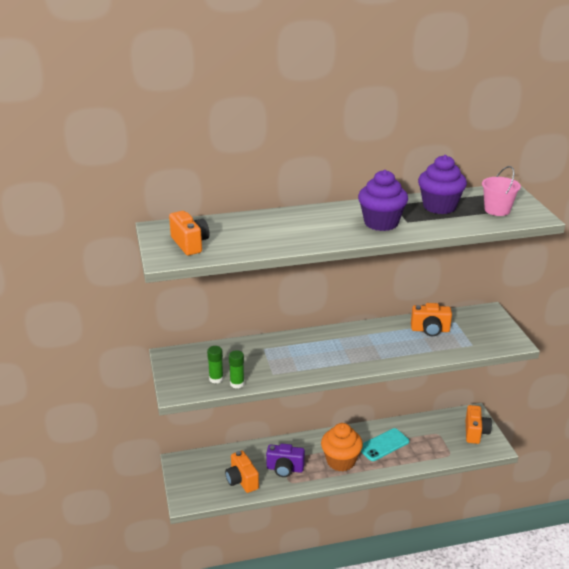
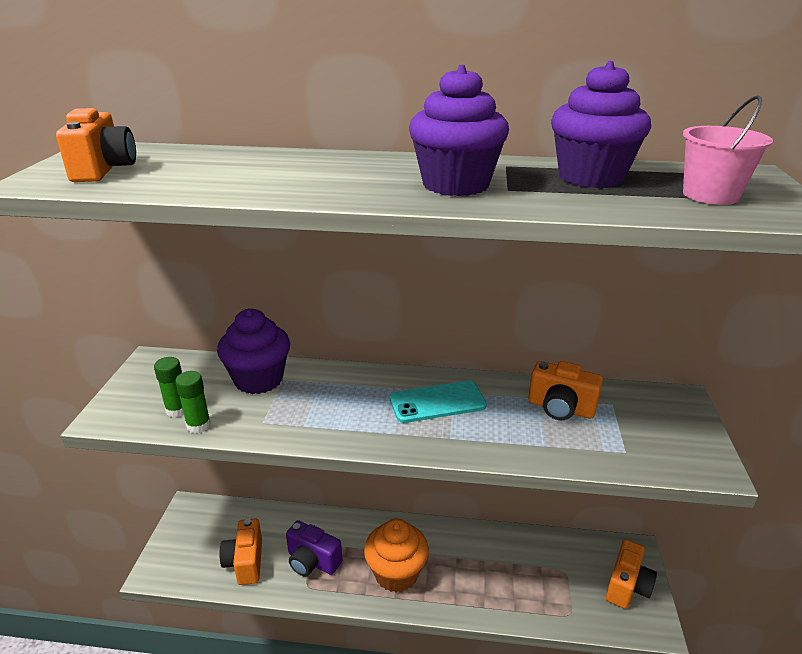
camera: 20 degrees right, 0 degrees up
turquoise phone [361,428,409,461] -> turquoise phone moved to [390,381,487,423]
none -> purple cupcake [217,309,290,394]

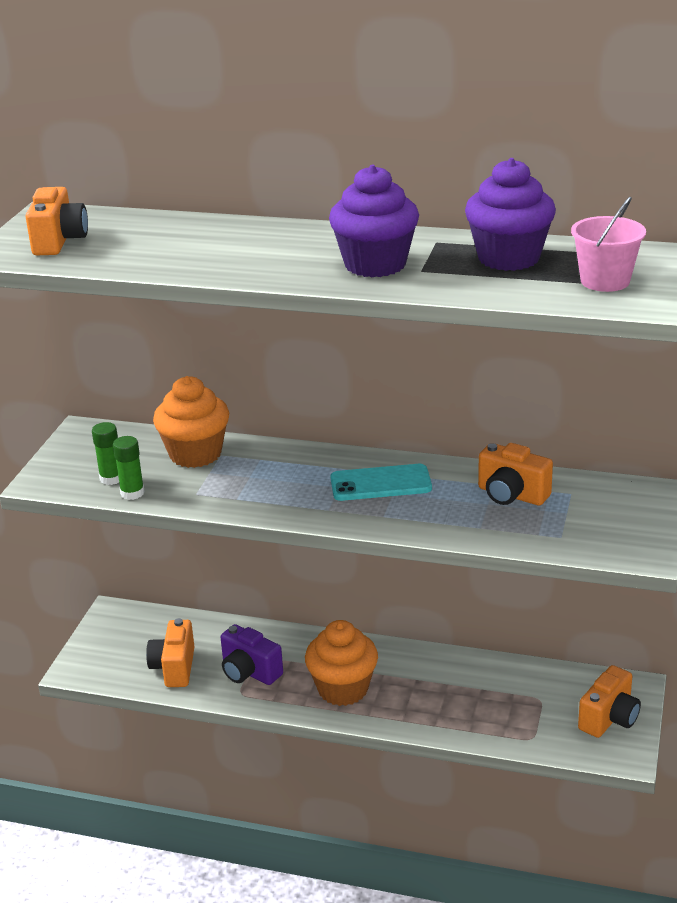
camera: 10 degrees right, 0 degrees up
purple cupcake [217,309,290,394] -> orange cupcake [153,376,229,468]

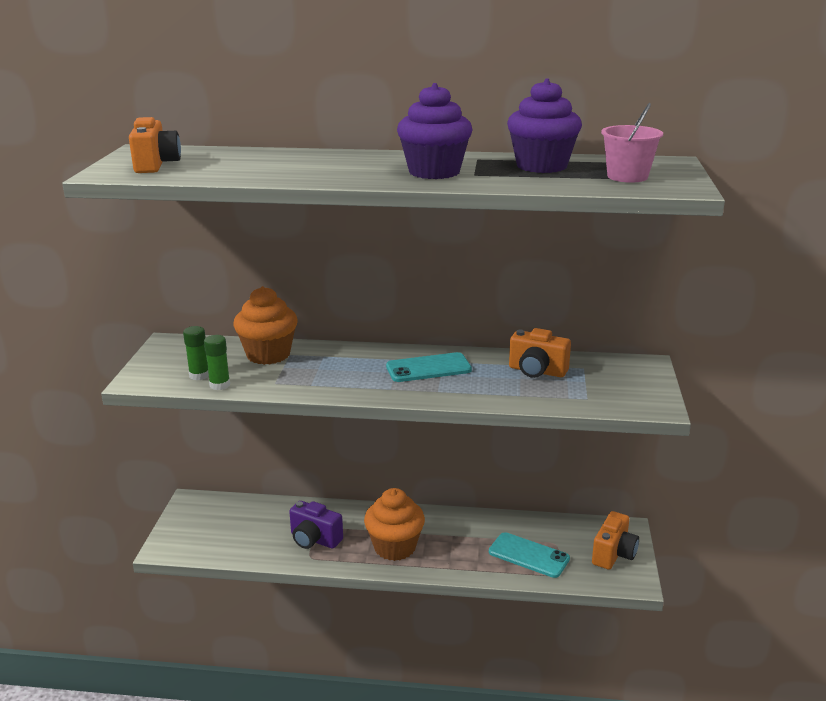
camera: 10 degrees left, 5 degrees down
orange camera [146,618,195,687] -> none
none -> turquoise phone [489,532,570,578]

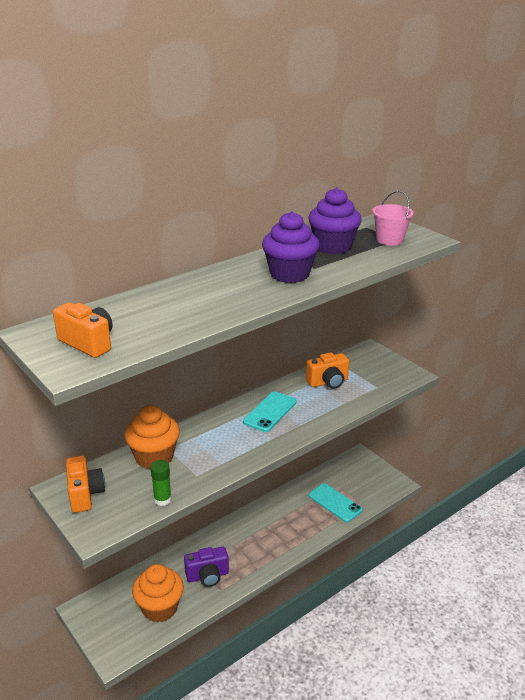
camera: 45 degrees left, 5 degrees up
green glue stick [183,326,209,380] -> none
orange cupcake [364,488,425,561] -> orange cupcake moved to [132,564,184,623]
turquoise phone [489,532,570,578] -> turquoise phone turned 60 degrees clockwise [309,483,363,522]
orange camera [592,511,639,570] -> orange camera moved to [66,456,105,513]

